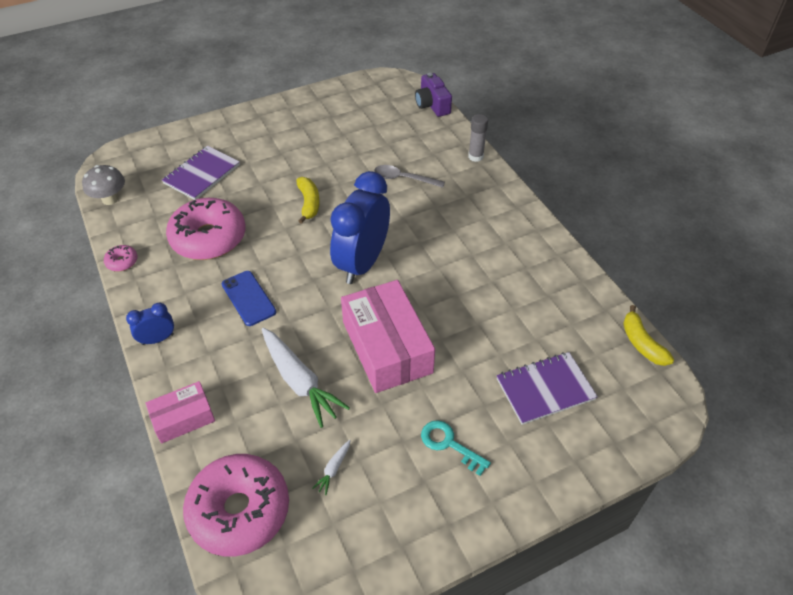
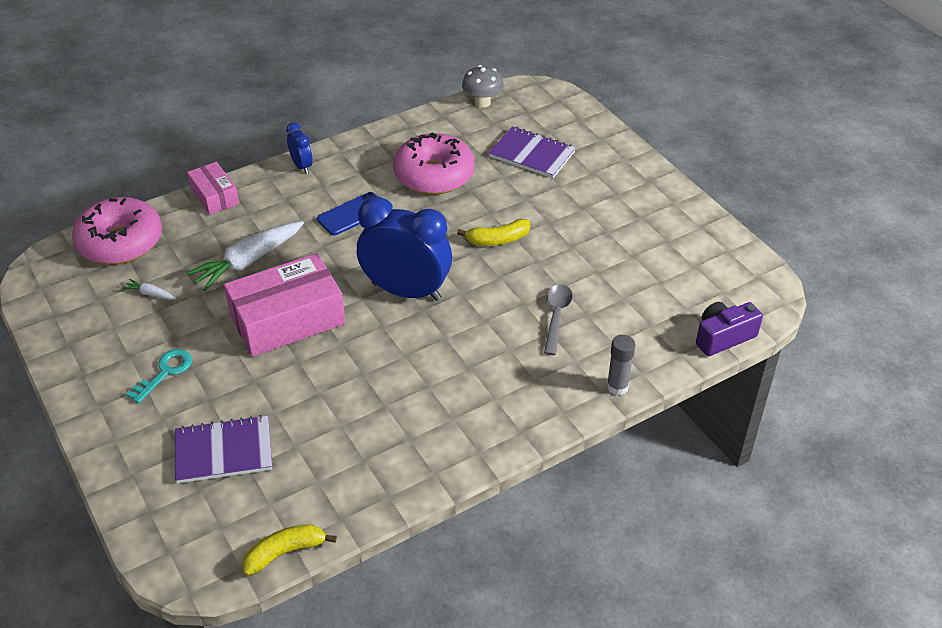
camera: 85 degrees right, 5 degrees down
pink donut [104,245,138,272] -> none
purple notebook [497,352,598,425] -> purple notebook turned 75 degrees counterclockwise [175,415,272,483]

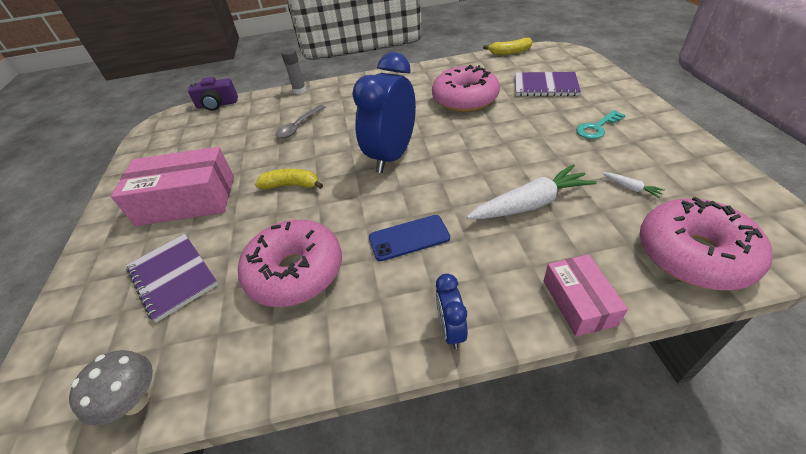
camera: 155 degrees left, 0 degrees up
pink box [224,253,345,357] -> pink box moved to [111,147,234,226]
blue clock [357,196,452,301] -> blue clock turned 75 degrees clockwise [352,52,416,173]
none -> pink donut [432,65,500,112]

